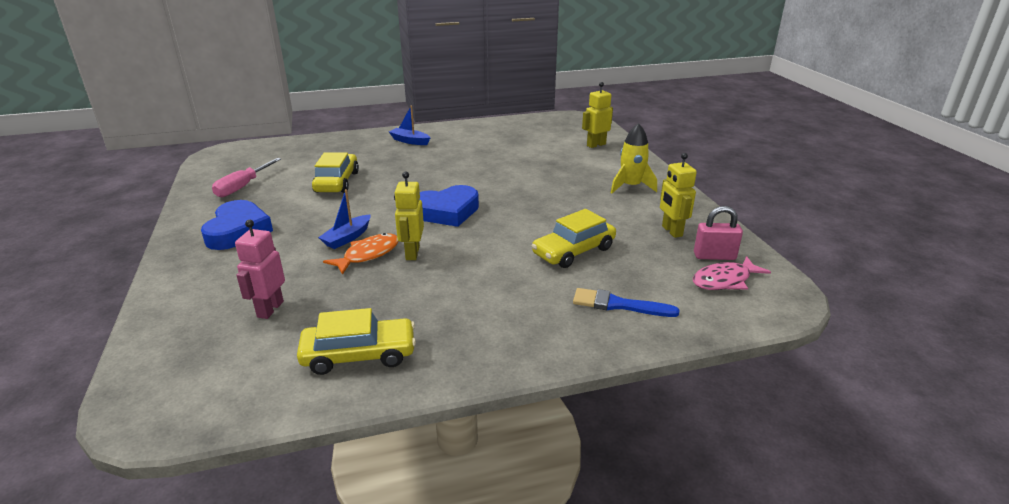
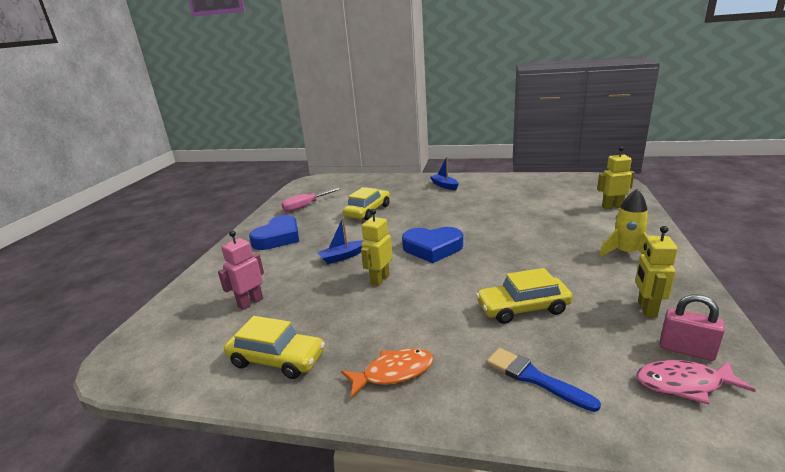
camera: 30 degrees right, 5 degrees down
orange fish [323,233,399,275] -> orange fish moved to [341,348,434,398]

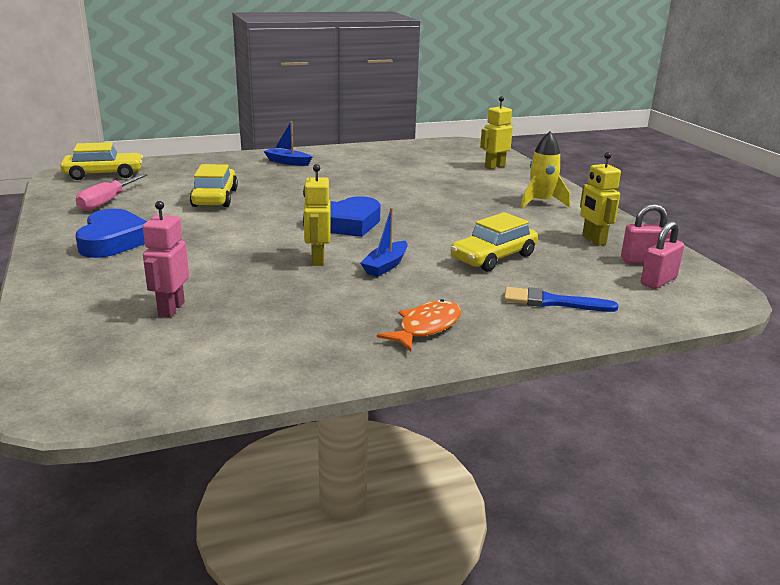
camera: 35 degrees left, 0 degrees up
yellow car [224,316,325,379] -> yellow car moved to [60,142,143,180]
blue boat [317,218,363,264] -> blue boat moved to [360,207,407,277]
pink fish [636,360,756,404] -> pink padlock [641,221,684,289]

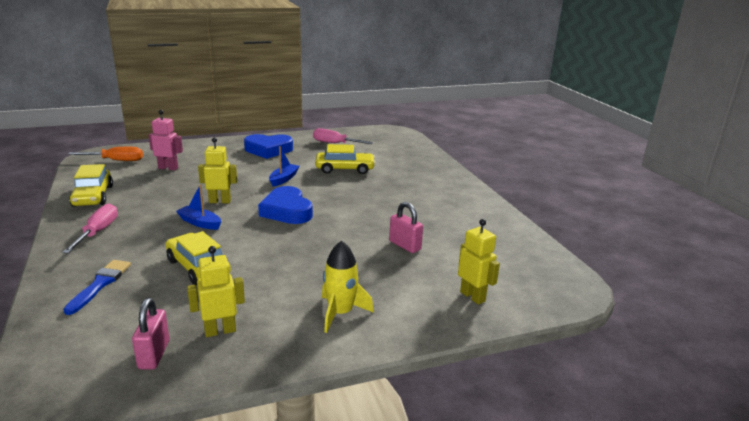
camera: 90 degrees right, 0 degrees up
yellow car [60,142,143,180] -> yellow car moved to [69,164,113,207]
blue boat [264,121,312,166] -> blue boat moved to [269,146,299,187]
orange fish [377,299,461,351] -> pink screwdriver [62,203,118,253]
pink padlock [641,221,684,289] -> pink padlock moved to [389,202,423,253]
none -> orange screwdriver [68,147,143,161]

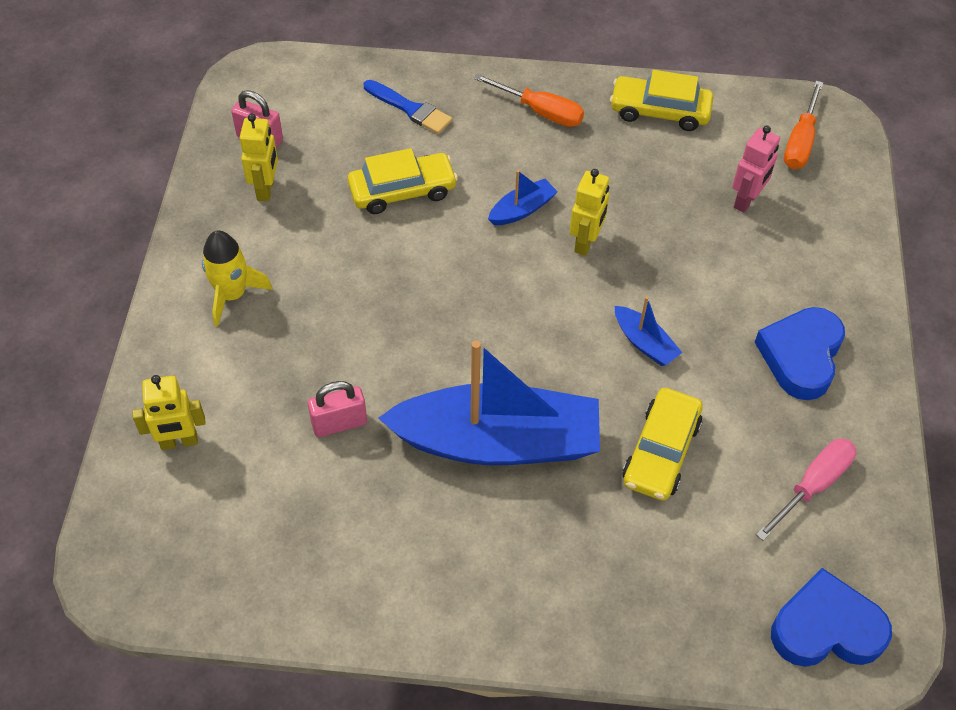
camera: 115 degrees right, 30 degrees up
pink screwdriver [62,203,118,253] -> orange screwdriver [474,74,584,127]
blue heart [258,186,313,224] -> blue heart moved to [771,568,892,667]
none -> blue boat [378,340,600,465]

